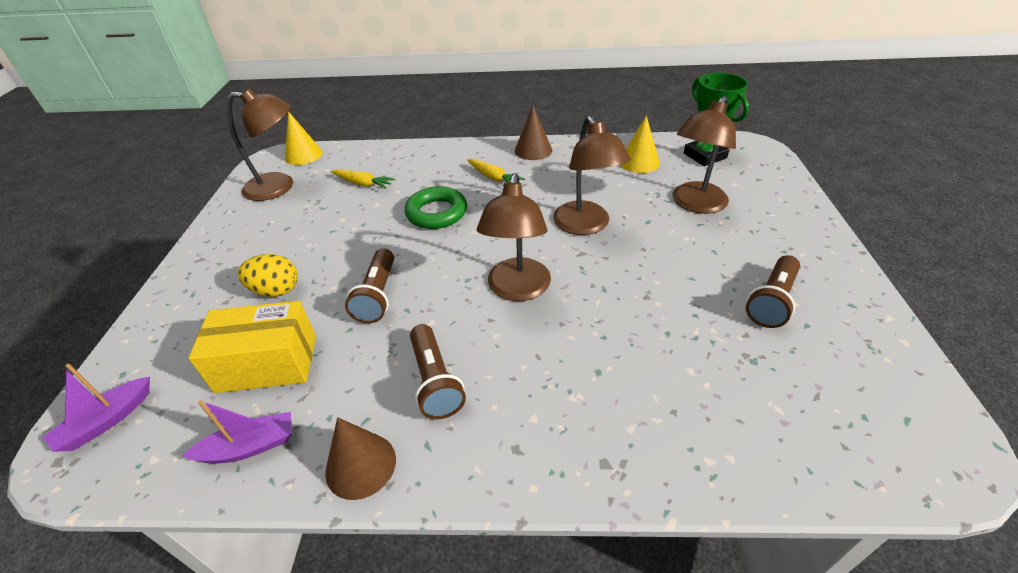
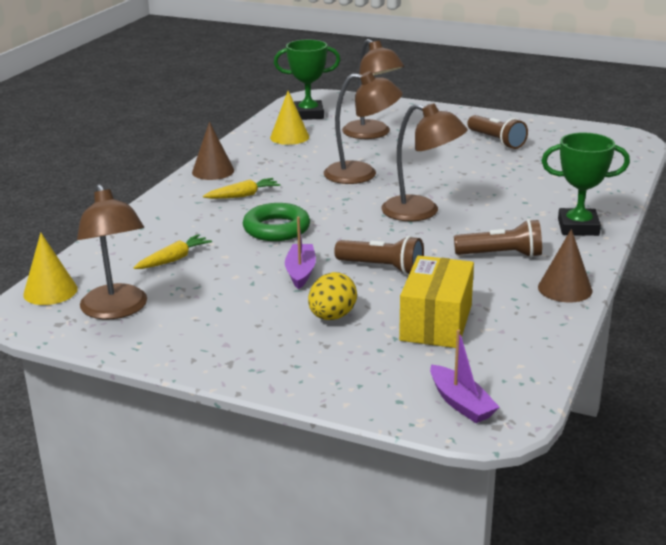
camera: 70 degrees left, 15 degrees down
purple boat [183,400,292,464] -> purple boat moved to [285,217,316,289]
brown lamp [227,88,293,201] -> brown lamp turned 135 degrees clockwise [77,184,147,319]
none -> green trophy [542,132,630,236]

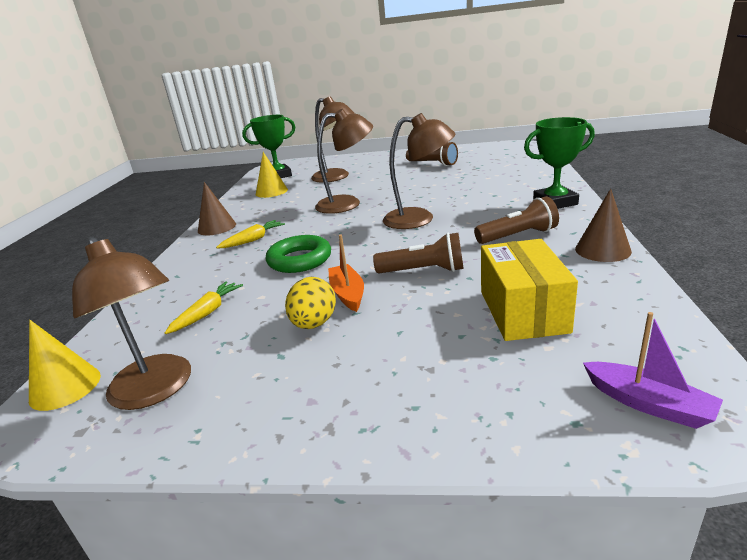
camera: 15 degrees left, 0 degrees up
purple boat [285,217,316,289] -> orange boat [328,235,364,312]
yellow egg [308,272,357,320] -> yellow egg moved to [285,277,336,329]

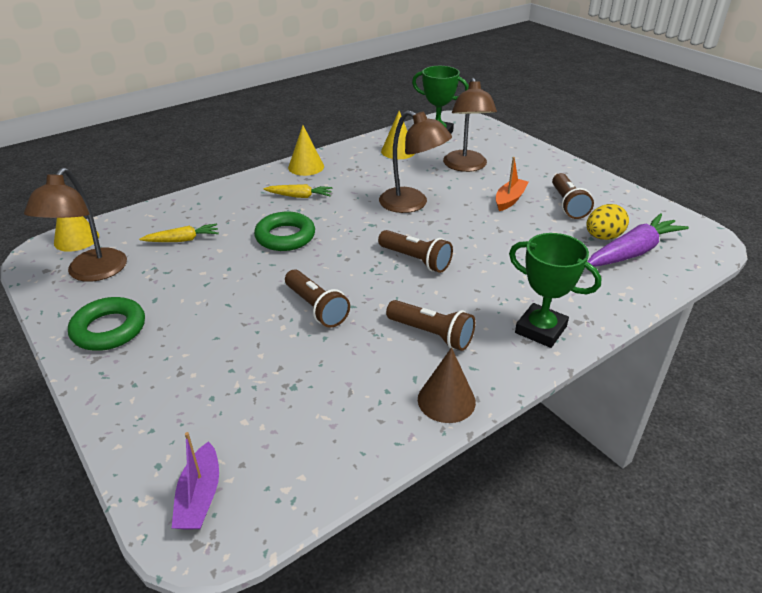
camera: 45 degrees right, 10 degrees up
brown cone [198,182,236,235] -> yellow cone [288,125,324,176]
yellow egg [285,277,336,329] -> yellow egg moved to [586,204,629,240]
orange boat [328,235,364,312] -> orange boat moved to [496,157,529,211]
brown lamp [383,113,455,229] -> brown flashlight [378,230,453,273]
yellow box [481,239,578,341] -> none
none -> green ring [68,297,145,351]
none -> purple carrot [588,213,689,266]

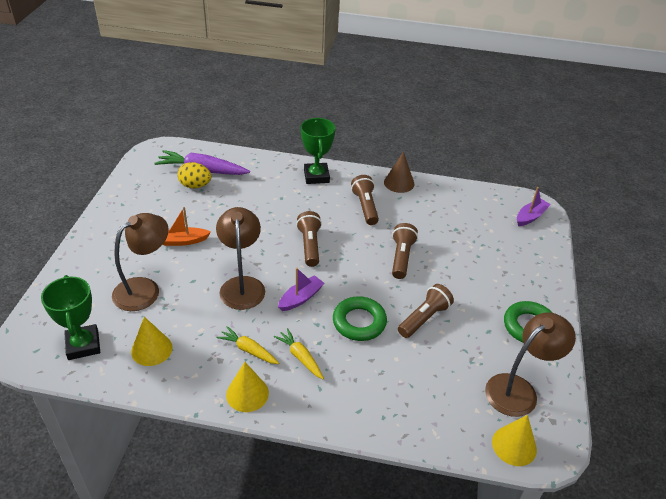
camera: 135 degrees left, 5 degrees up
yellow carrot [139,224,219,242] -> yellow carrot moved to [216,326,279,364]
brown flashlight [552,173,594,219] -> brown flashlight moved to [398,284,454,338]
none -> purple boat [278,268,324,311]

